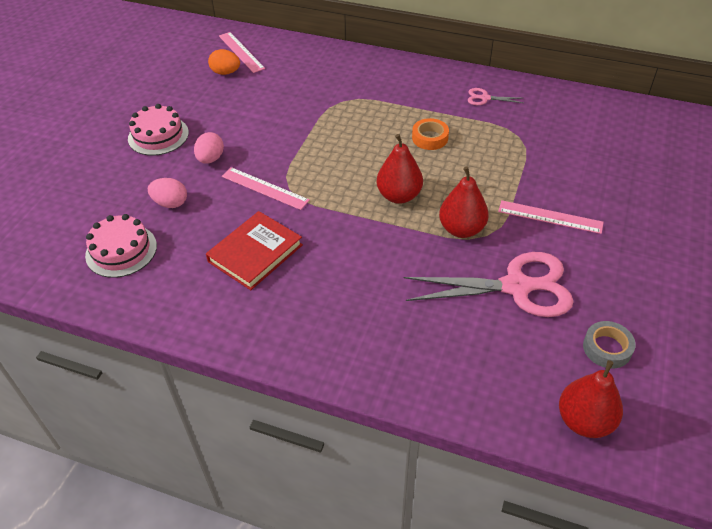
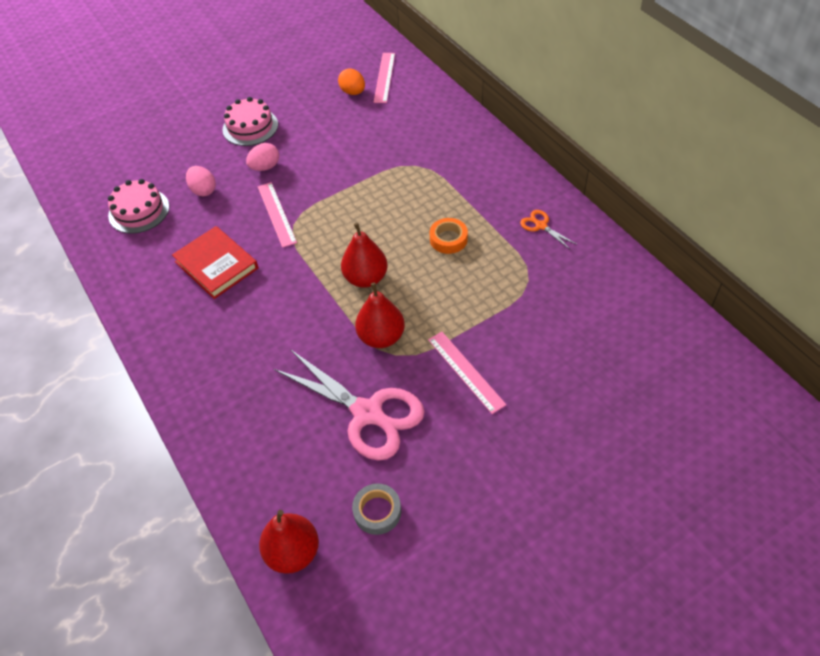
camera: 40 degrees right, 5 degrees up
red book [206,211,303,290] -> red book turned 60 degrees clockwise [172,226,258,299]
pink scissors [468,88,523,105] -> orange scissors [520,210,576,249]

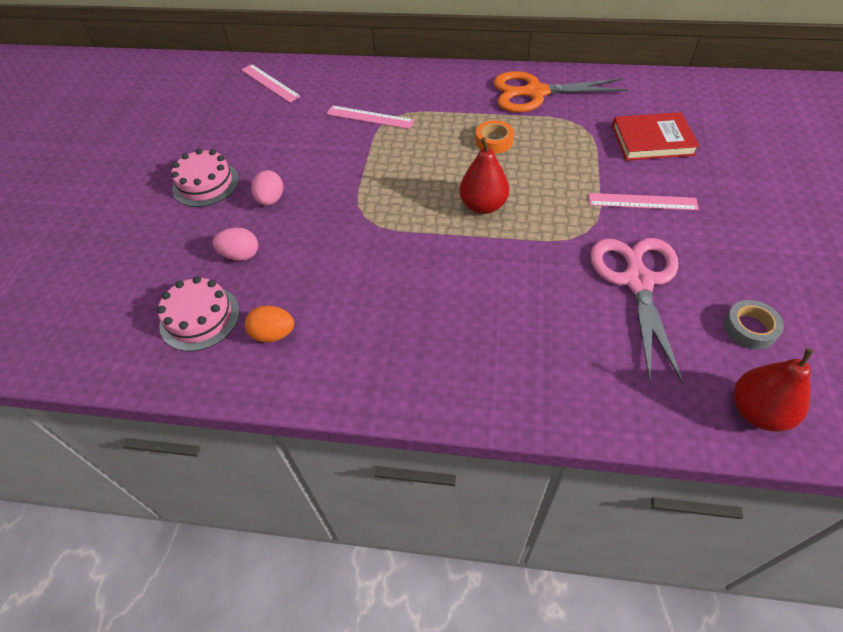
camera: 50 degrees left, 0 degrees up
red book [172,226,258,299] -> red book moved to [612,112,700,161]
pink ruler [258,182,297,248] -> pink ruler moved to [326,105,415,129]
pink scissors [274,349,425,461] -> pink scissors turned 75 degrees counterclockwise [590,238,684,384]
orange egg [338,69,365,95] -> orange egg moved to [245,306,294,342]
red pear [355,283,405,348] -> none
orange scissors [520,210,576,249] -> orange scissors [493,71,628,112], size x2.30

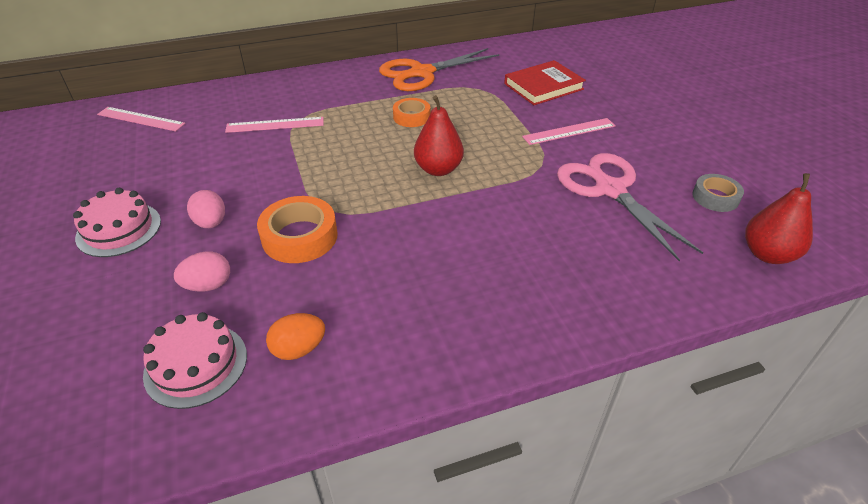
camera: 30 degrees left, 10 degrees down
none -> orange tape [257,196,338,263]

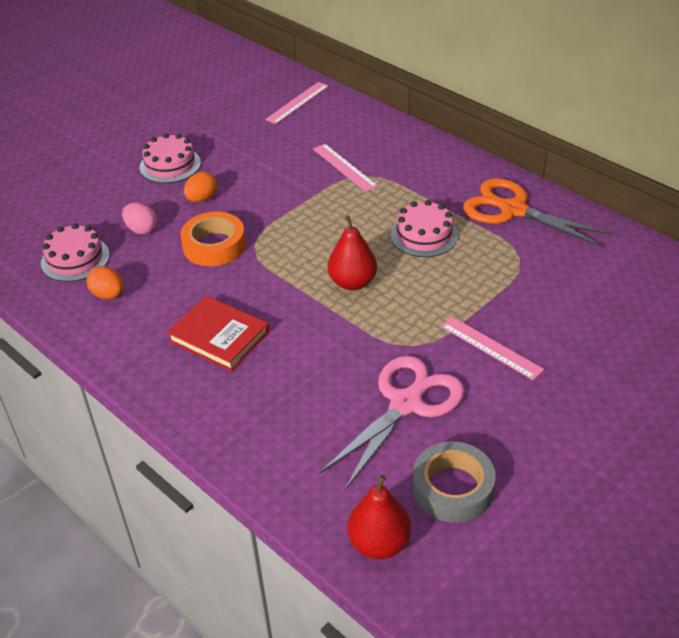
camera: 65 degrees right, 0 degrees up
pink ruler [97,107,185,132] -> pink ruler turned 45 degrees clockwise [265,82,329,124]
pink egg [187,190,225,228] -> orange egg [184,172,217,202]
orange tape [393,98,430,127] -> pink cake [391,200,458,257]
red book [504,60,586,105] -> red book moved to [167,296,269,371]
grey tape [692,174,744,212] -> grey tape [413,441,496,523], size x1.57

